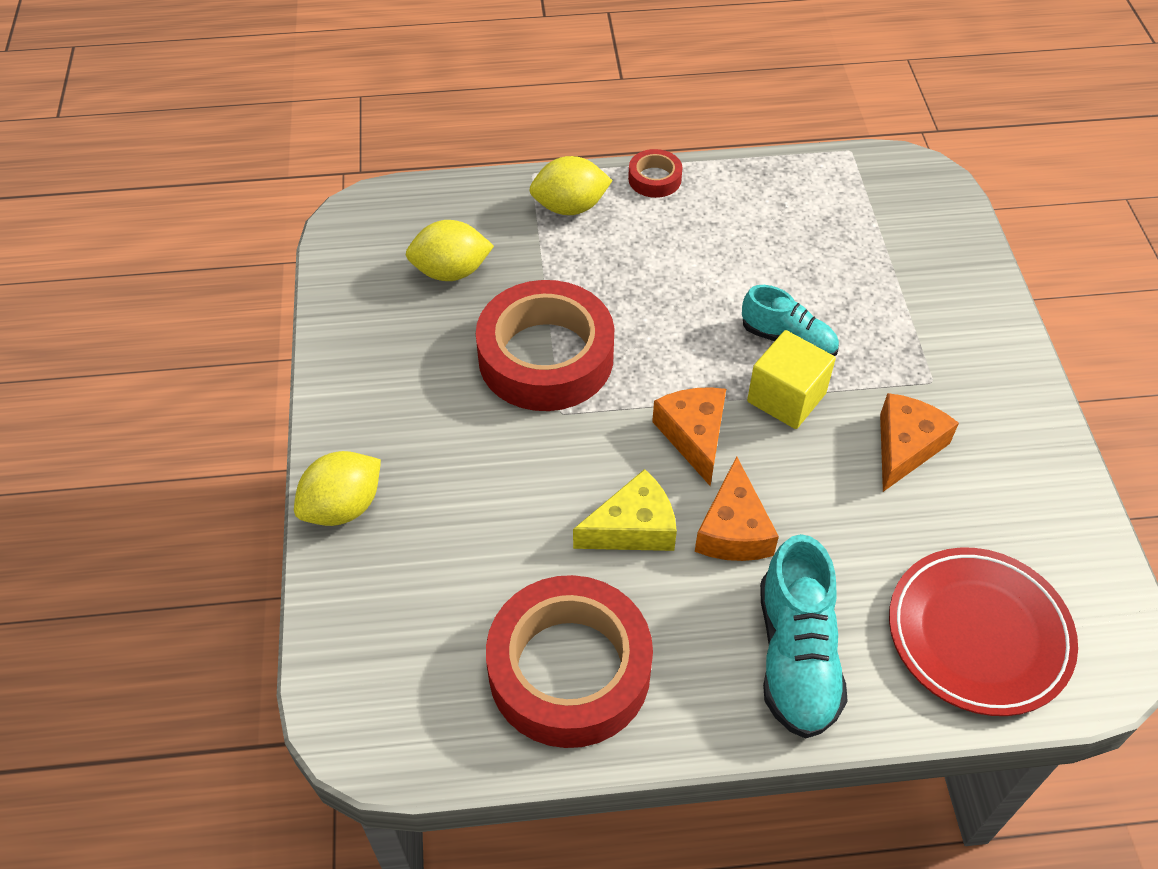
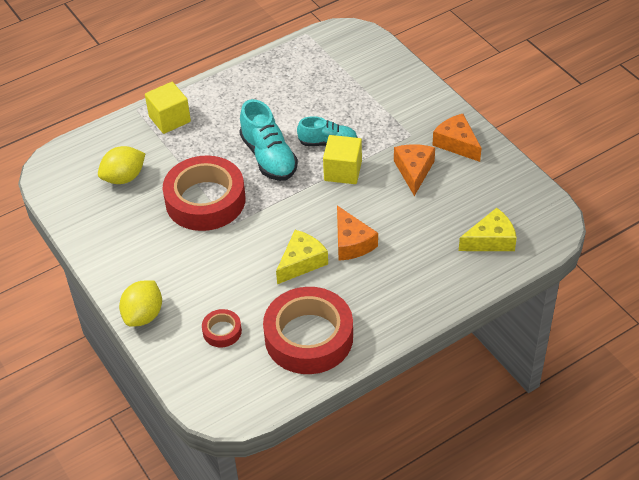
camera: 25 degrees left, 5 degrees down
yellow lemon [529,156,613,215] -> yellow cube [145,82,191,134]
red tape [628,149,683,198] -> red tape moved to [202,309,242,347]
orange cheese [652,387,726,486] -> orange cheese moved to [433,114,481,162]
turquoise shoe [760,534,848,739] -> turquoise shoe moved to [239,99,298,181]
red plate [889,547,1078,716] -> yellow cheese [459,208,517,251]

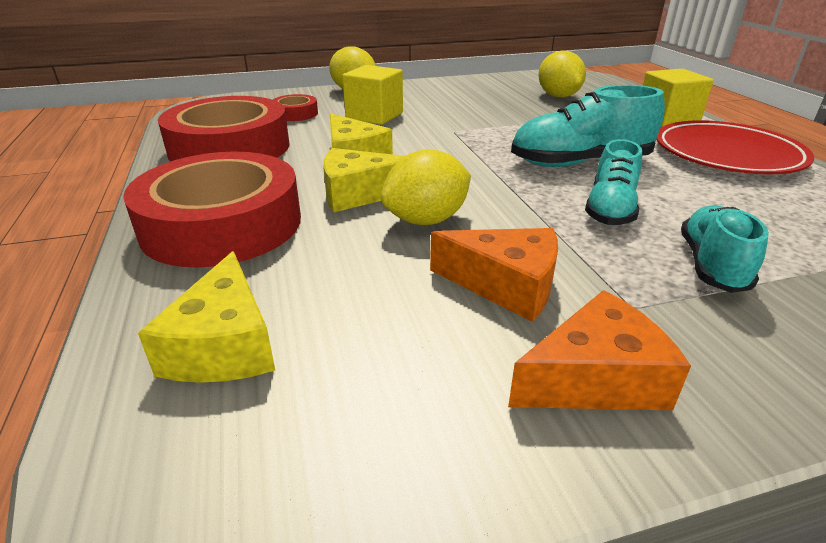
camera: 105 degrees right, 15 degrees down
red tape [163,155,245,231] -> red tape moved to [123,152,301,268]
yellow cube [323,135,362,184] -> yellow cube moved to [342,65,403,125]
orange cheese [337,205,378,261] -> yellow cheese [323,148,405,212]
none -> yellow lemon [380,149,471,225]
none -> red plate [656,120,814,174]
none -> turquoise shoe [681,205,769,293]

